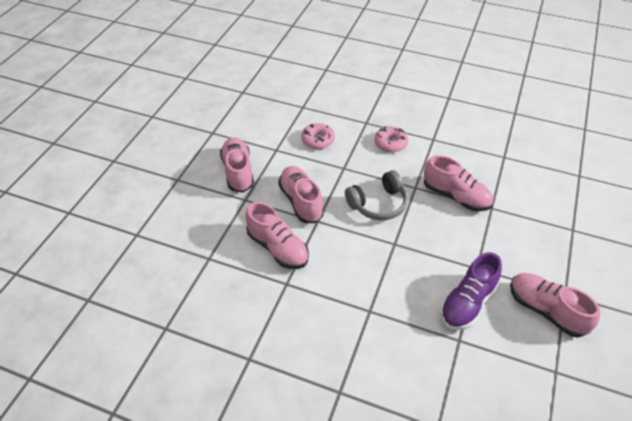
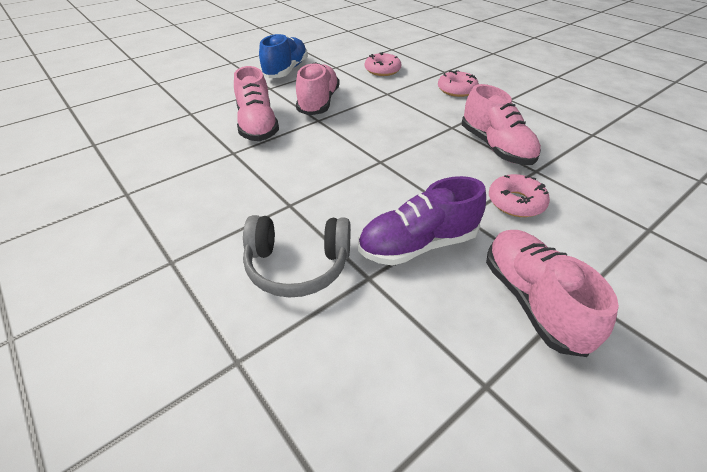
camera: 30 degrees right, 5 degrees down
pink shoe [220,137,254,193] -> blue shoe [259,33,308,78]
grey headphones [345,170,408,221] -> grey headphones moved to [243,215,351,298]
none -> pink donut [489,174,550,217]

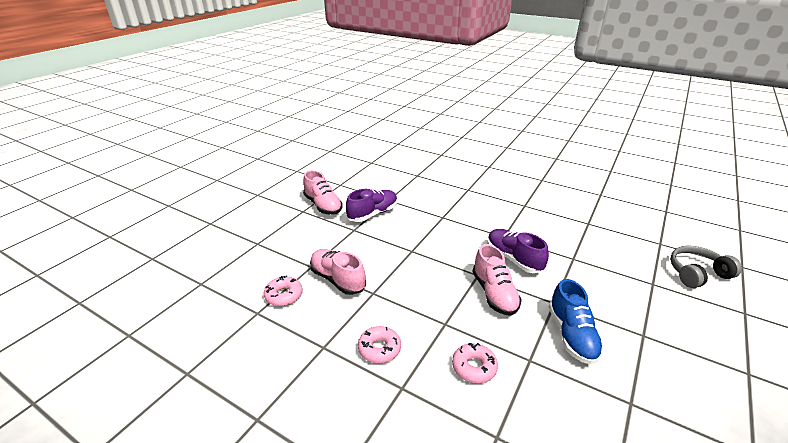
camera: 160 degrees right, 10 degrees down
pink shoe [234,66,279,141] -> purple shoe [487,229,549,273]
grey headphones [243,215,351,298] -> grey headphones moved to [670,245,742,288]
pink donut [489,174,550,217] -> pink donut moved to [264,276,303,306]

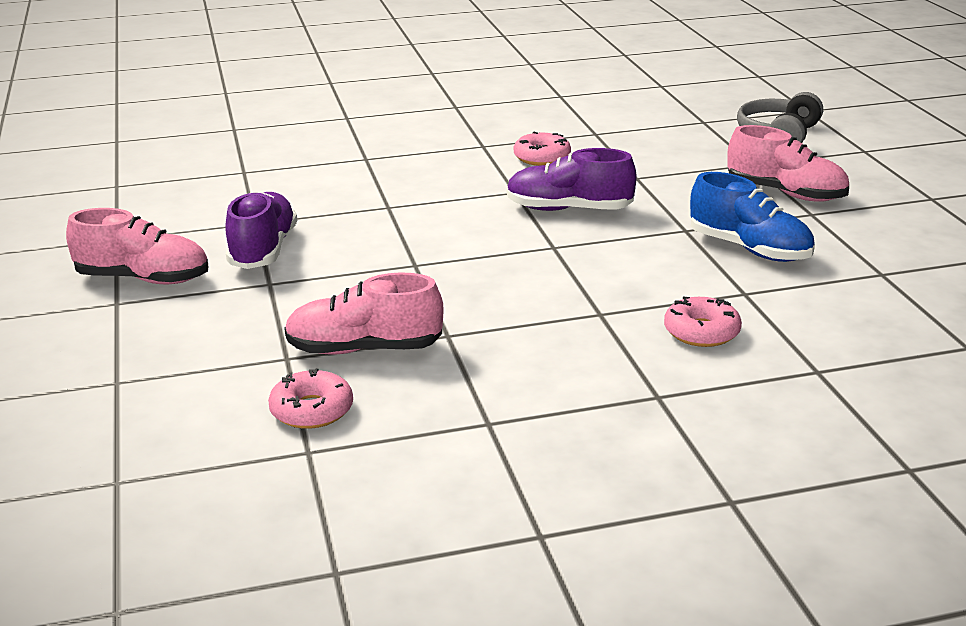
camera: 45 degrees left, 5 degrees down
pink donut [358,326,401,363] -> pink donut moved to [514,132,571,166]
pink shoe [472,244,522,316] -> pink shoe moved to [727,125,849,202]

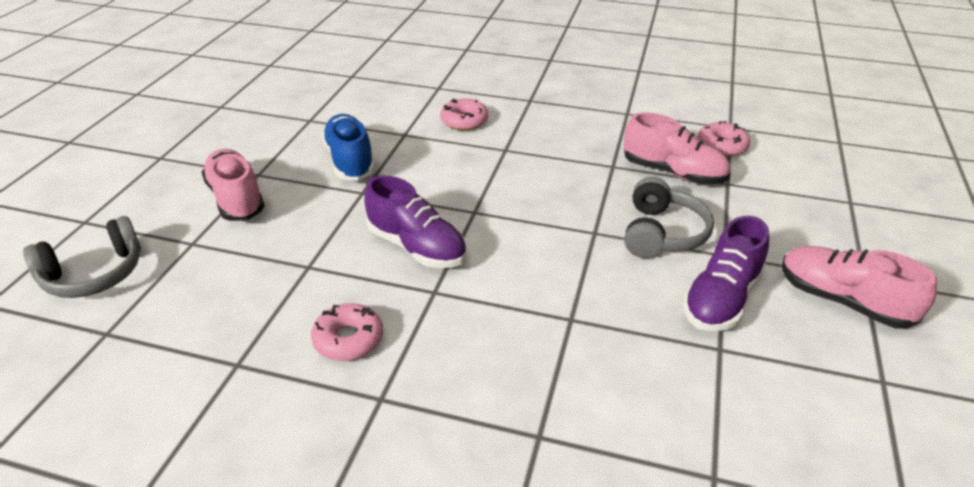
camera: 150 degrees left, 10 degrees up
none -> grey headphones [624,177,714,258]

